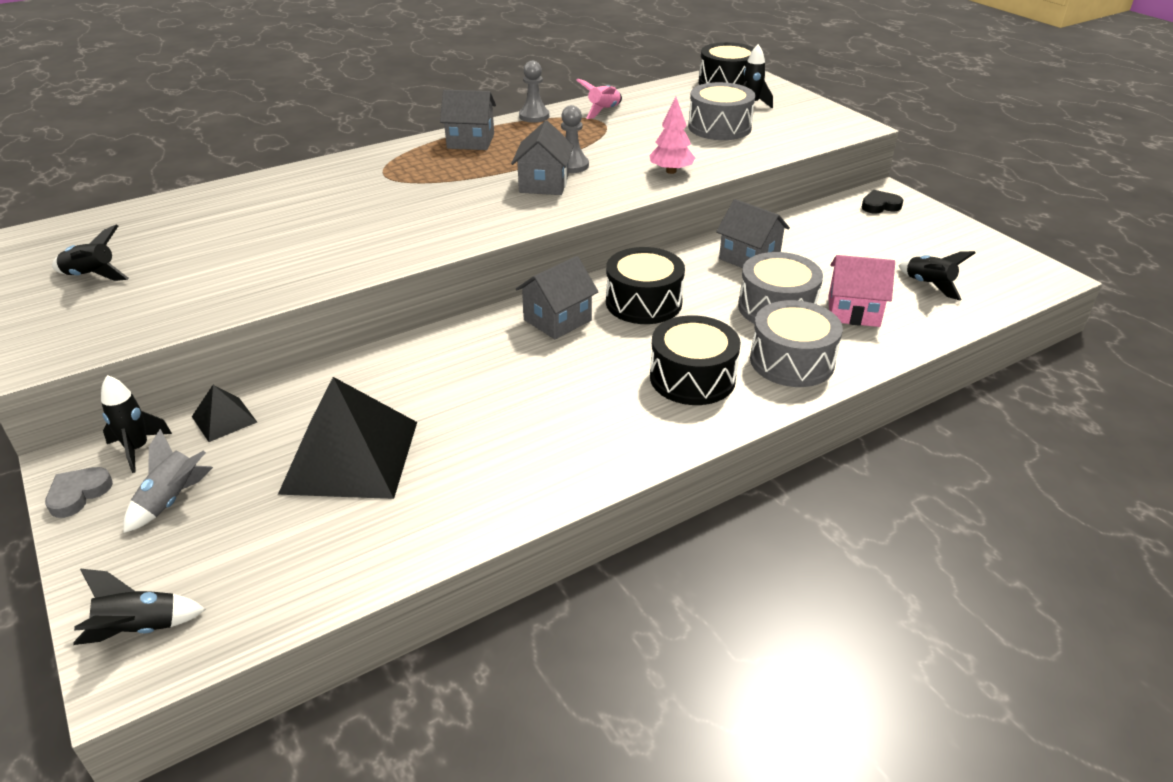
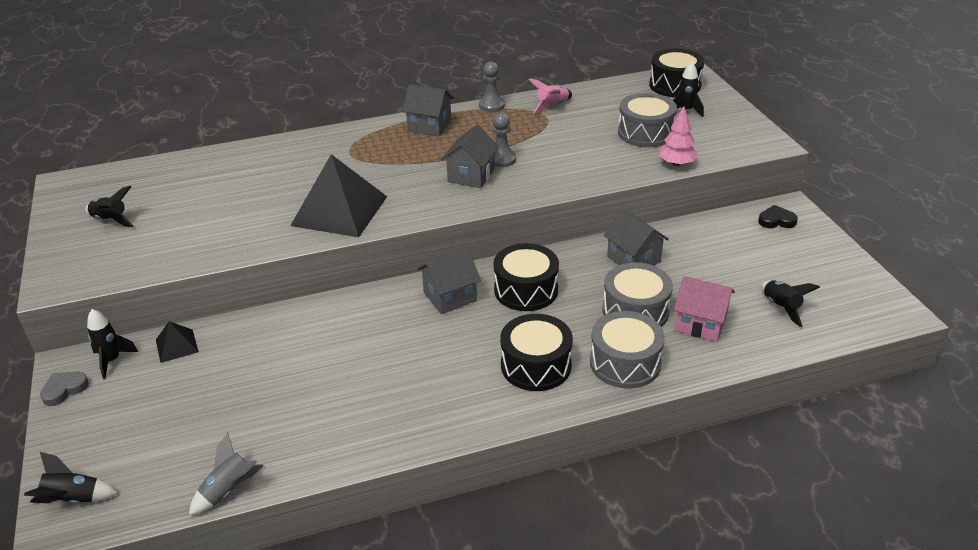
camera: 15 degrees right, 0 degrees up
grey rocket [123,429,213,533] -> grey rocket moved to [189,433,264,515]
black pyramid [278,377,417,499] -> black pyramid moved to [290,154,387,237]
pink tree [649,97,695,174] -> pink tree moved to [659,106,698,166]

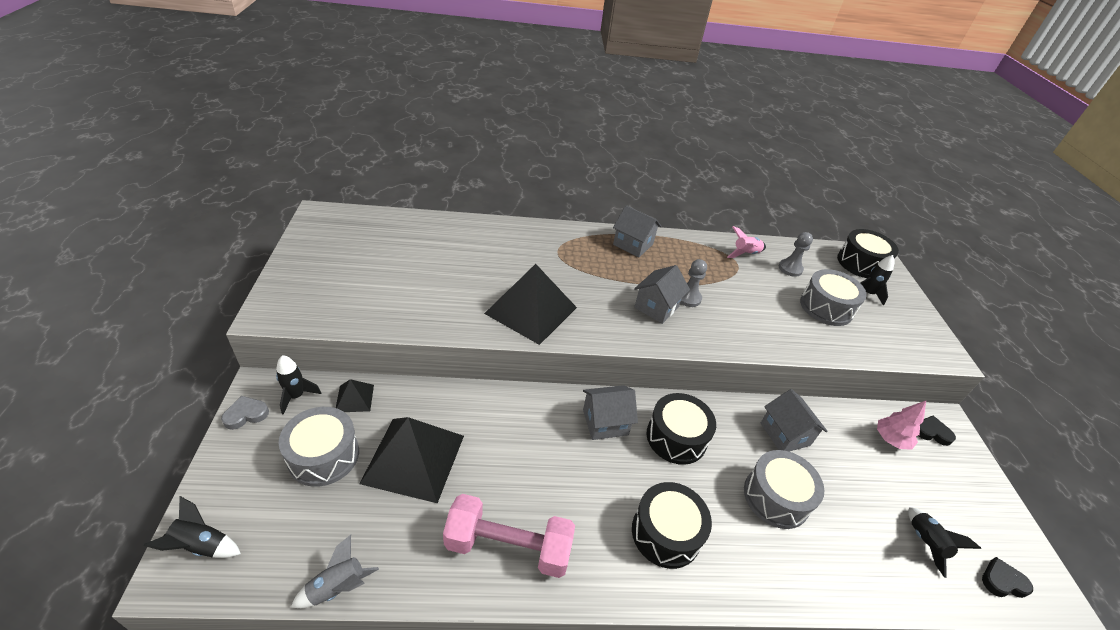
camera: 10 degrees right, 5 degrees up
black rocket [86,186,134,227] -> none
grey pawn [479,62,505,112] -> grey pawn moved to [779,232,813,277]
grey drum [590,311,665,389] -> grey drum moved to [279,407,359,487]
pink tree [659,106,698,166] -> pink tree moved to [877,401,926,450]
pink house [674,276,735,342] -> none
none -> black pyramid [359,417,464,503]
none -> pink dumbbell [443,494,575,578]
none -> black heart [982,557,1033,598]

